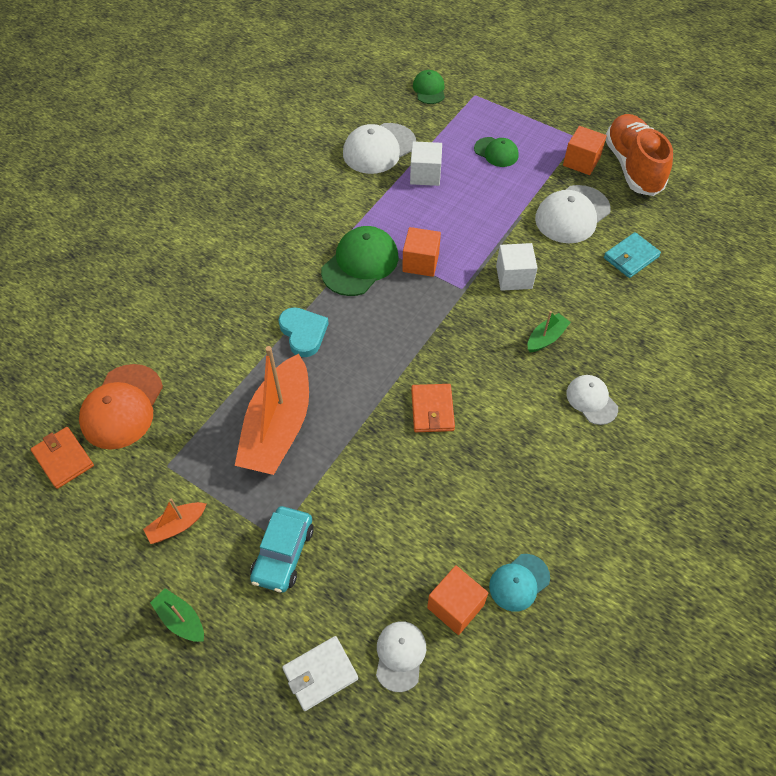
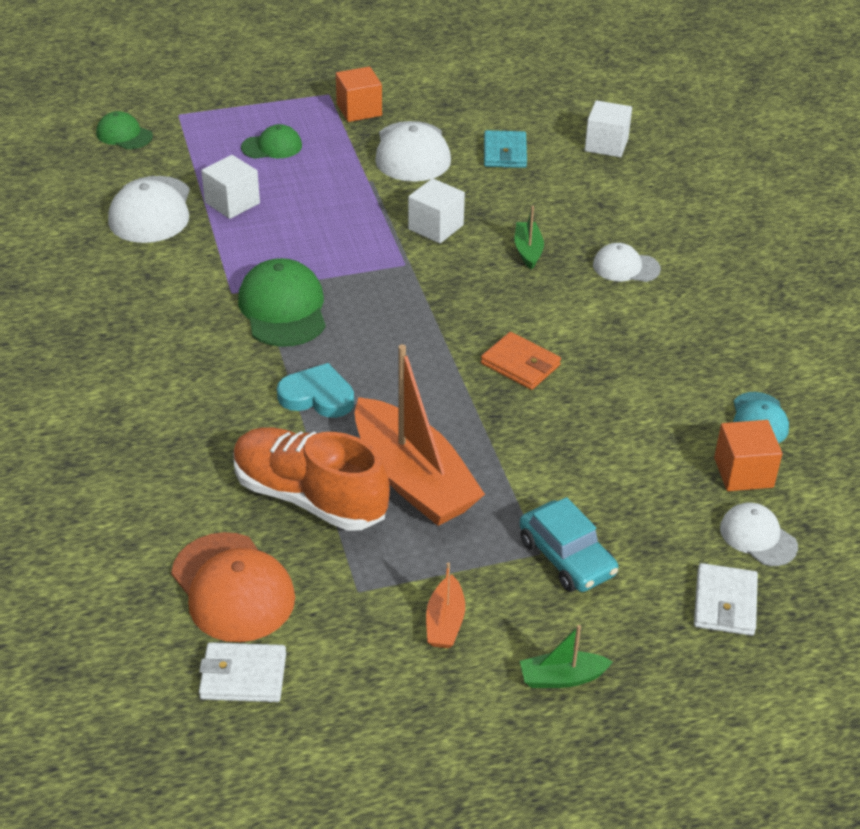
camera: 50 degrees left, 15 degrees down
orange wallet [31,427,94,489] -> white wallet [199,642,286,702]
orange cube [402,227,441,277] -> none
orange shoe [606,114,673,196] -> orange shoe moved to [233,427,390,531]
none -> white cube [585,100,632,157]

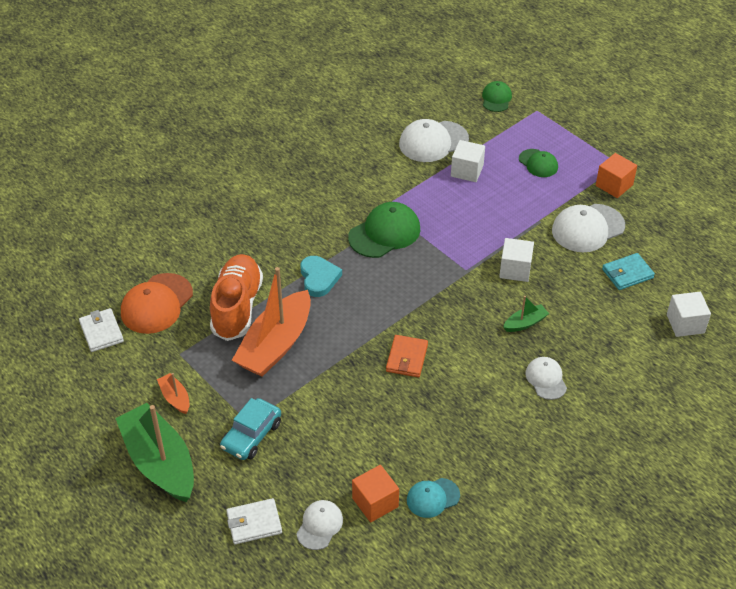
camera: 65 degrees right, 5 degrees up
orange boat [426,562,465,648] -> orange boat turned 75 degrees clockwise [157,373,189,414]
green boat [520,625,613,688] -> green boat [115,403,194,502], size x2.26

